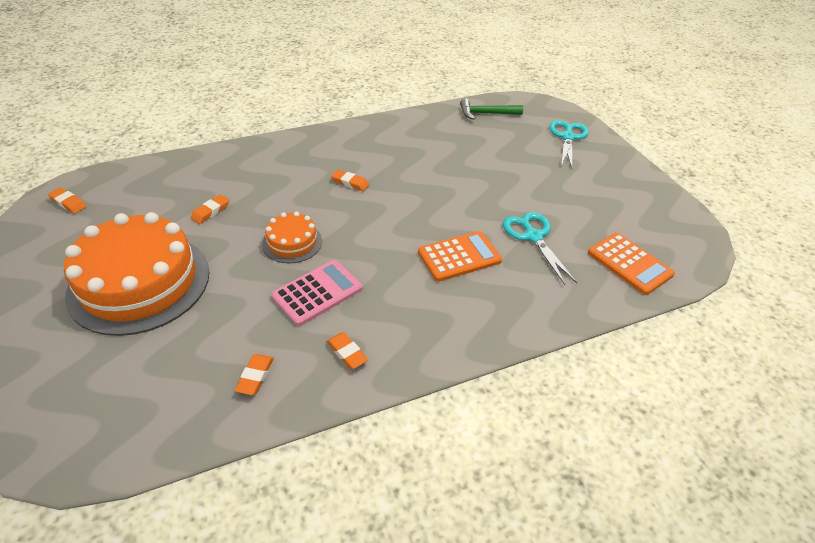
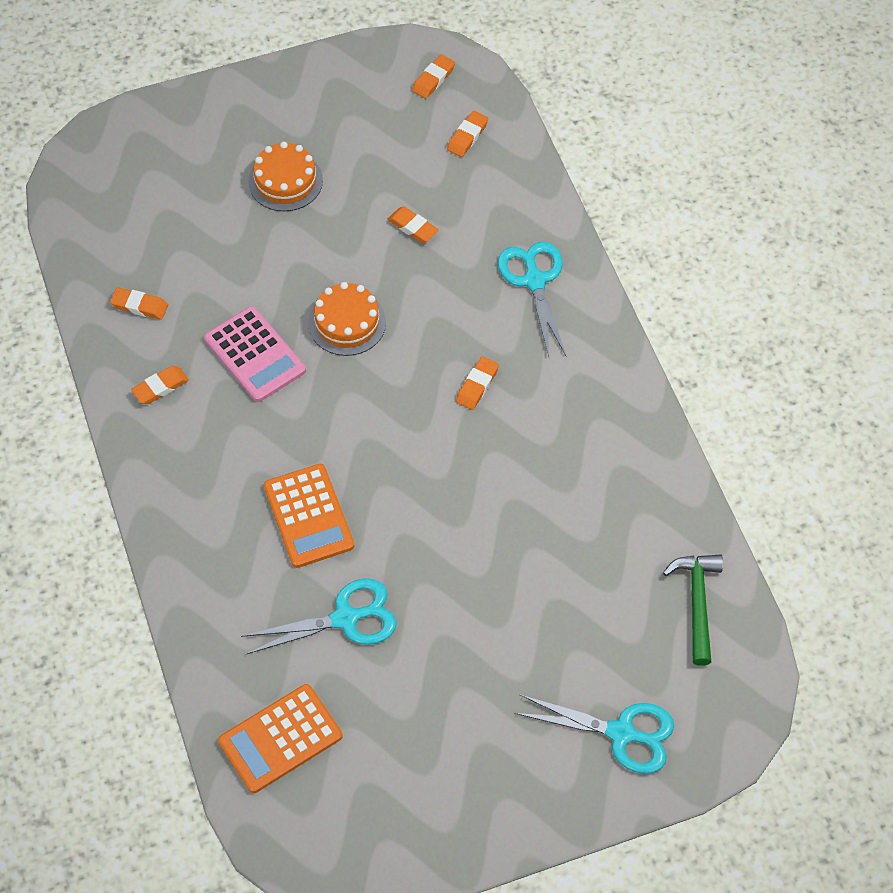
camera: 95 degrees right, 15 degrees up
orange cake [64,212,209,336] -> orange cake [249,141,323,211], size x0.48
none -> orange eraser [447,111,488,157]
none -> turquoise scissors [498,242,566,357]

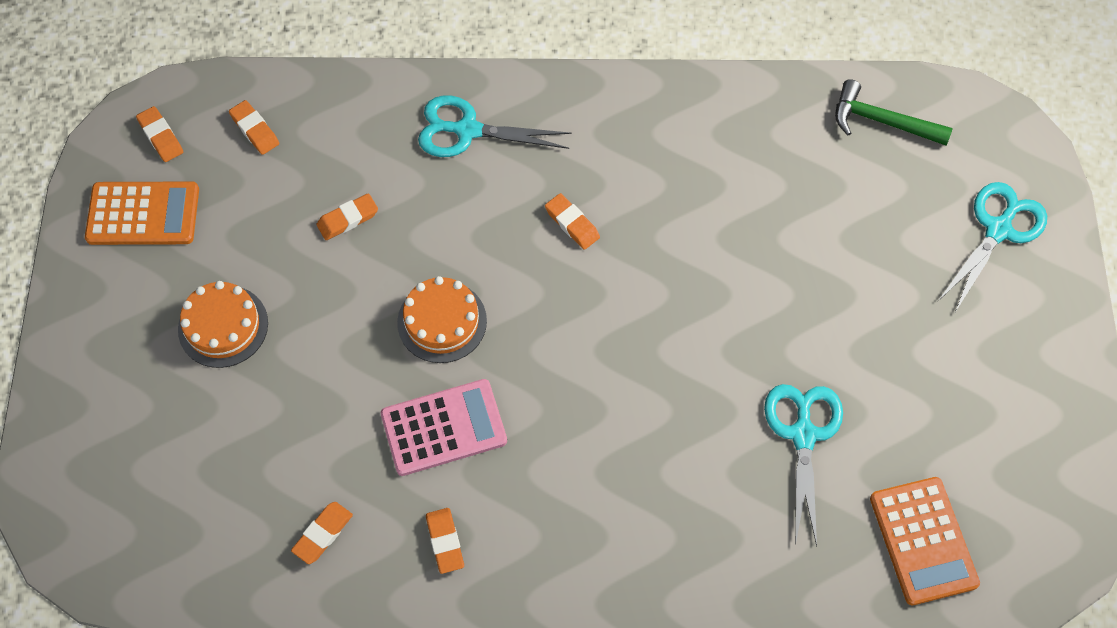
camera: 70 degrees left, 5 degrees up
orange calculator [264,464,354,568] -> orange calculator moved to [85,181,199,245]

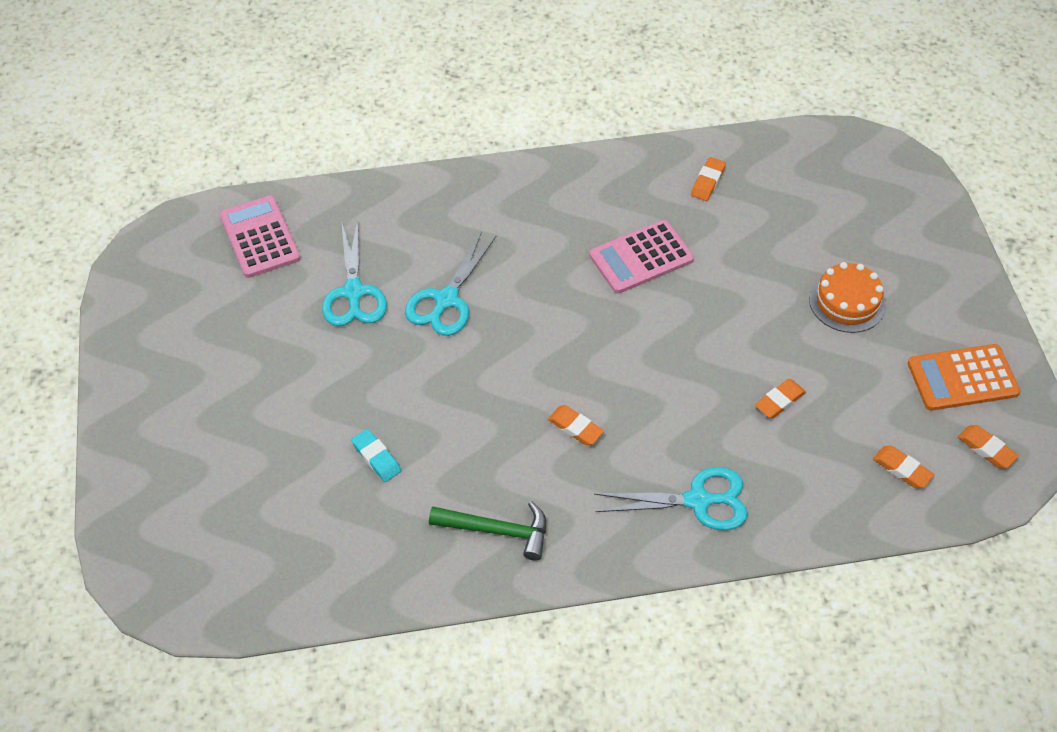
camera: 170 degrees right, 10 degrees down
orange cake [397,276,487,363] -> none
orange eraser [426,508,464,574] -> none
green hammer [835,79,953,146] -> green hammer moved to [429,501,546,561]
orange calculator [870,477,980,605] -> pink calculator [220,196,301,278]
turquoise scissors [938,182,1047,312] -> turquoise scissors moved to [405,231,497,336]
none -> turquoise eraser [351,429,401,482]

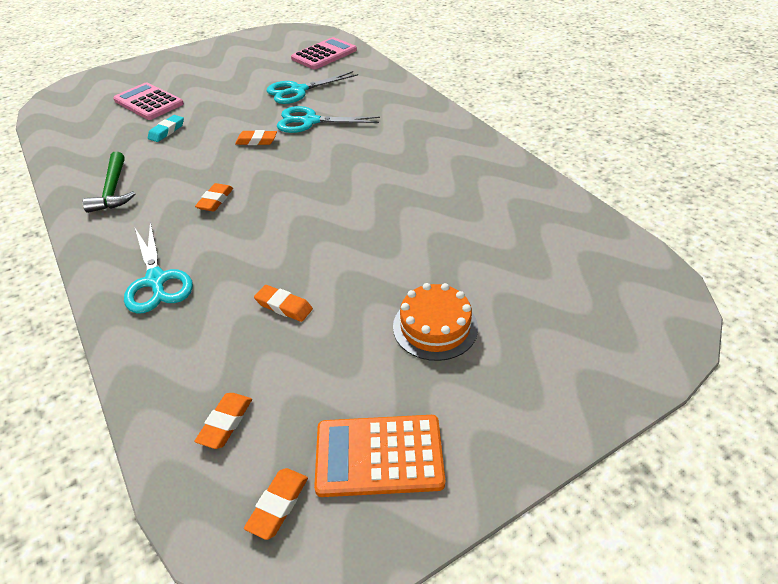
camera: 70 degrees right, 10 degrees down
pink calculator [589,220,694,294] -> pink calculator moved to [113,82,184,120]
orange eraser [691,157,726,201] -> orange eraser moved to [235,130,277,145]
orange calculator [907,344,1020,411] -> orange calculator turned 60 degrees counterclockwise [314,415,445,497]

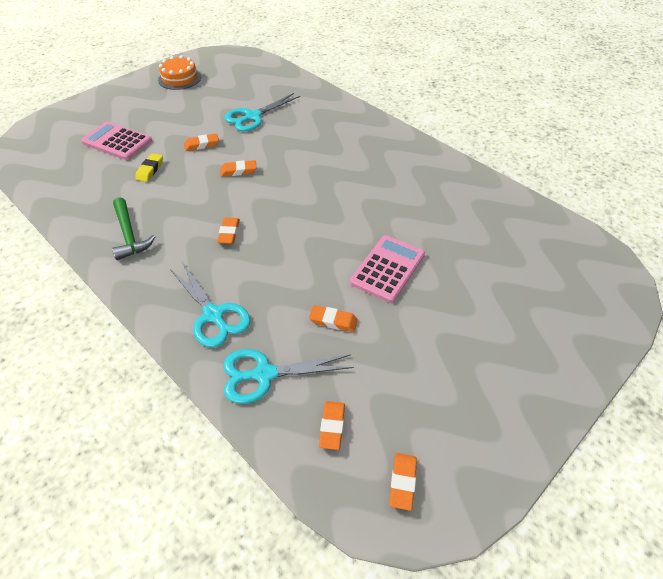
camera: 15 degrees left, 5 degrees up
turquoise eraser [148,115,184,142] -> yellow eraser [135,153,163,182]
turquoise scissors [277,106,380,133] -> turquoise scissors moved to [223,349,354,404]
pink calculator [291,37,357,69] -> pink calculator moved to [350,235,425,303]
orange calculator [314,415,445,497] -> none
orange cake [393,283,478,361] -> orange cake moved to [158,55,201,90]
none -> orange eraser [184,133,219,151]

